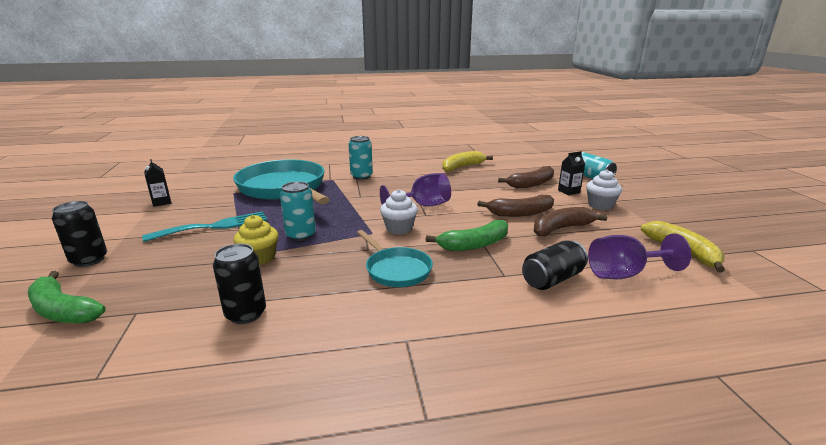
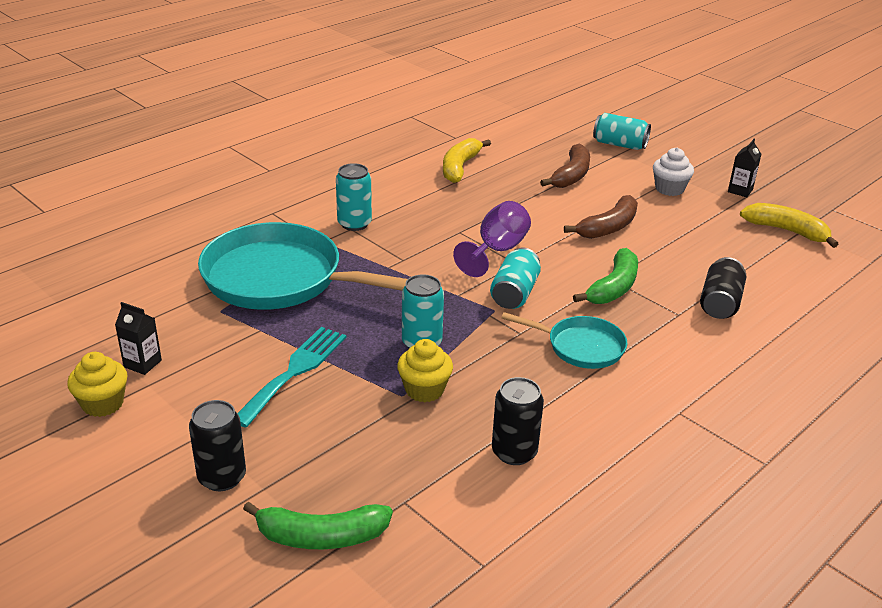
camera: 35 degrees left, 10 degrees up
white cupcake [380,189,418,235] -> turquoise can [490,248,541,309]
brown banana [534,207,607,236] -> none
black carton [558,151,585,195] -> black carton moved to [728,139,761,197]
purple goblet [588,234,691,279] -> none
none -> yellow cupcake [67,352,128,417]

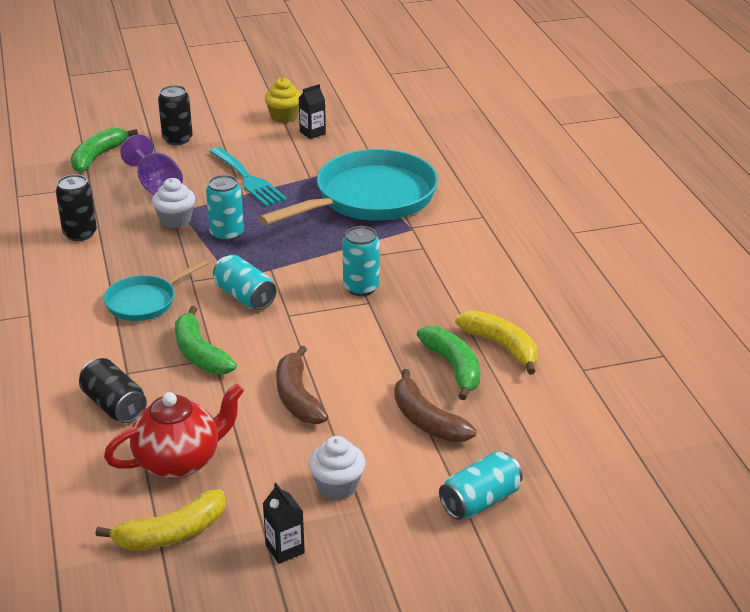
camera: 120 degrees right, 0 degrees up
turquoise can [336,163,372,231] -> turquoise can moved to [342,226,380,296]
yellow cupcake [397,339,453,402] -> white cupcake [152,178,195,228]
purple goblet [453,201,531,277] -> purple goblet moved to [120,134,183,195]
none -> red teapot [104,383,244,479]
none -> green banana [417,326,481,400]

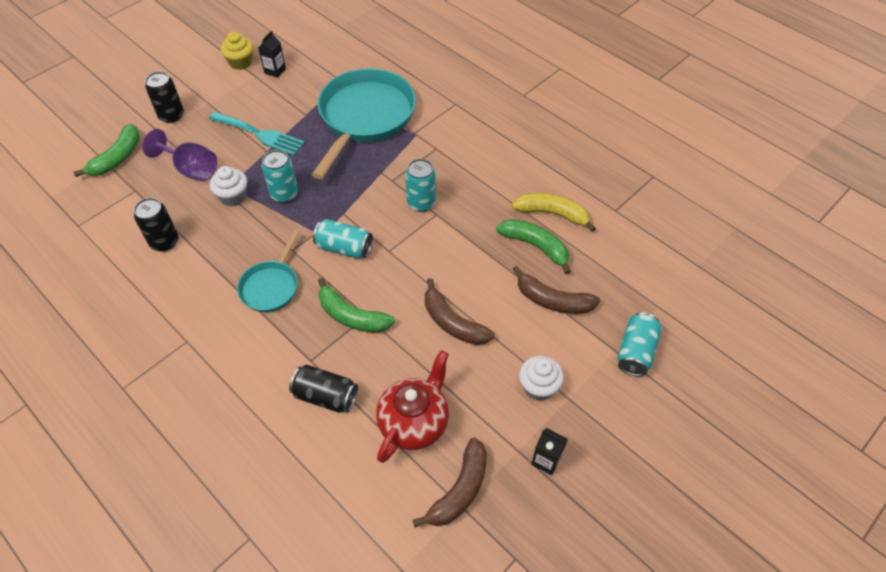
camera: 30 degrees left, 20 degrees up
green banana [71,127,138,173] -> green banana turned 150 degrees counterclockwise [73,124,140,177]
yellow banana [95,489,226,550] -> brown banana [413,438,487,527]

